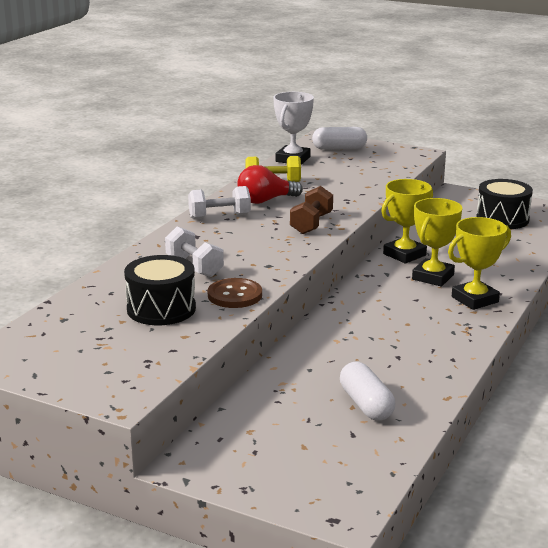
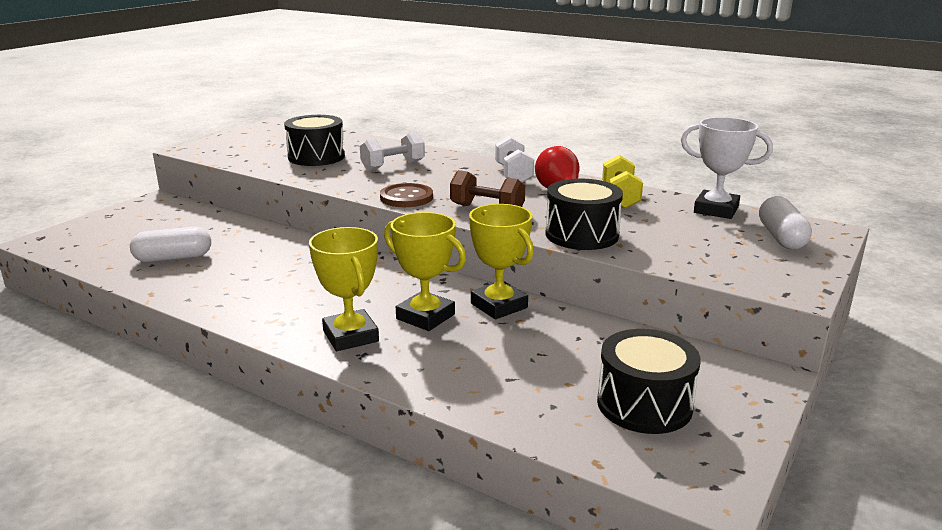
camera: 95 degrees right, 0 degrees up
brown button [208,278,262,308] -> brown button moved to [380,183,433,207]
none -> black drum [546,179,623,250]

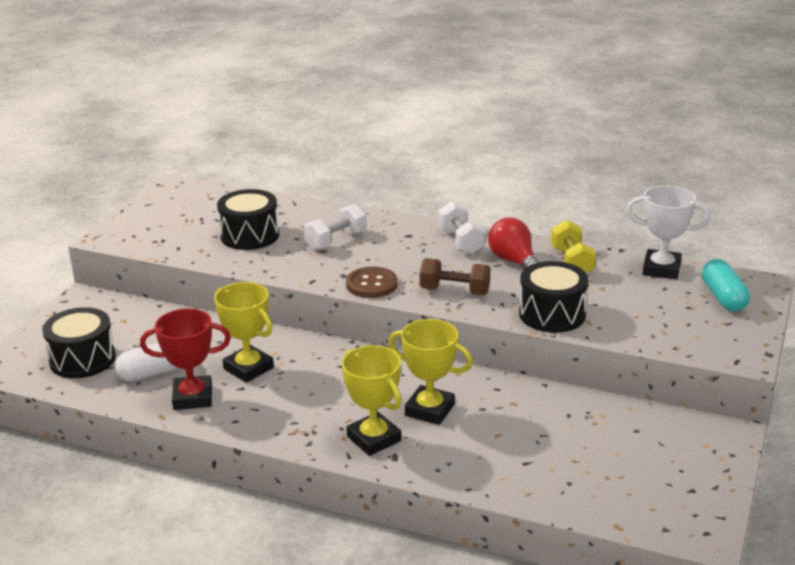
camera: 10 degrees left, 5 degrees up
yellow trophy [469,204,534,319] -> yellow trophy moved to [214,282,274,383]
black drum [597,329,701,434] -> black drum moved to [42,307,116,378]
white capsule [759,196,812,249] -> turquoise capsule [702,259,750,311]
none -> red trophy [140,309,231,410]

